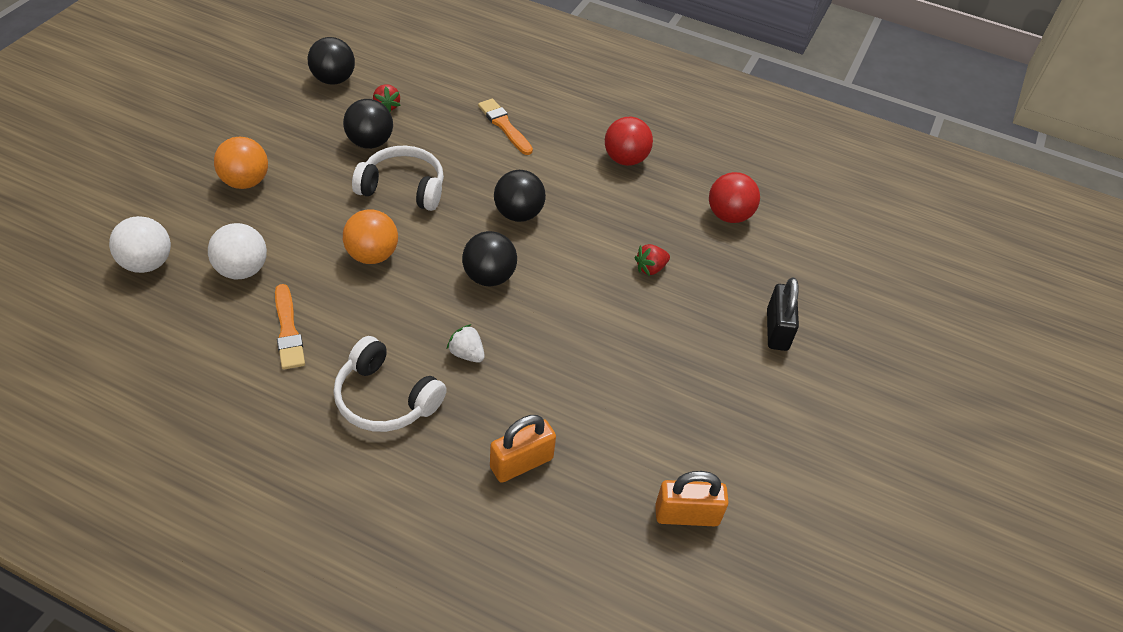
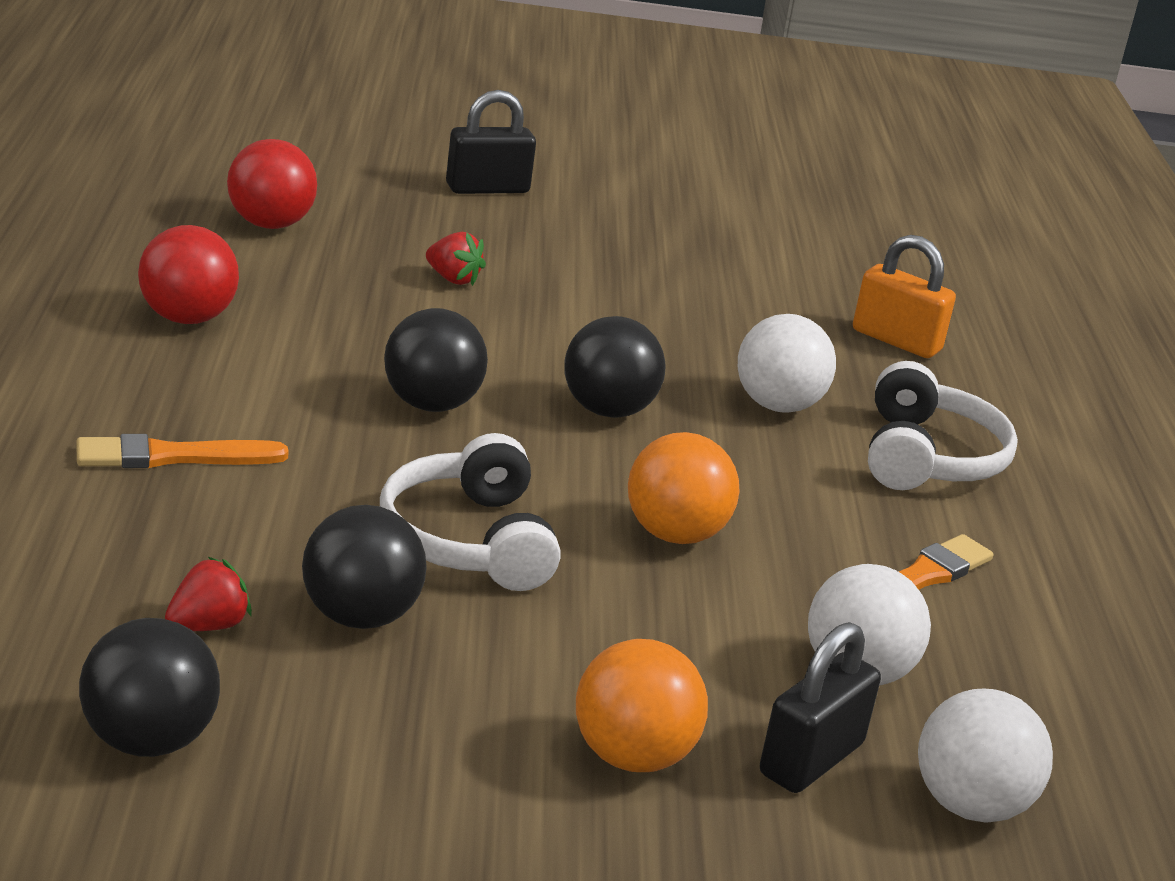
camera: 115 degrees left, 20 degrees down
white strawberry [446,324,485,363] -> white ball [738,314,836,413]
orange brush [478,99,533,155] -> orange brush turned 45 degrees clockwise [76,434,289,468]
orange padlock [655,471,729,526] -> none
none -> black padlock [760,622,881,793]

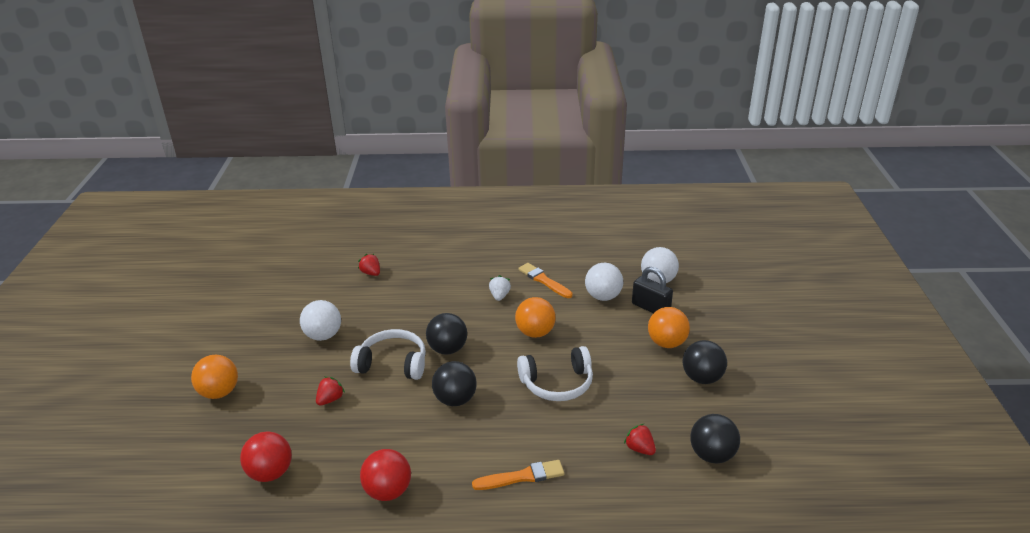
camera: 85 degrees left, 5 degrees up
orange brush [76,434,289,468] -> orange brush turned 90 degrees counterclockwise [472,460,564,490]
black ball [302,505,427,629] -> black ball moved to [683,340,727,384]
black padlock [446,90,536,194] -> orange ball [191,355,238,399]
white ball [738,314,836,413] -> white ball moved to [300,300,341,341]
orange padlock [853,235,956,358] -> red strawberry [358,254,380,276]
white headphones [868,361,1018,490] -> white headphones moved to [350,329,426,380]
none -> white strawberry [489,275,511,301]

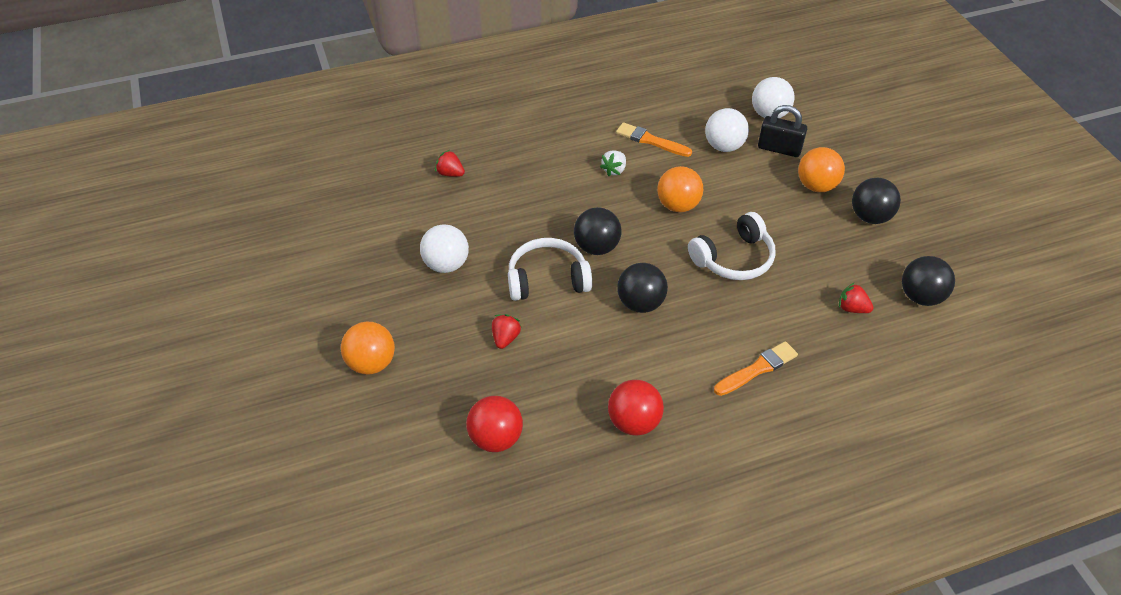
camera: 20 degrees left, 15 degrees up
white strawberry [489,275,511,301] -> white strawberry turned 135 degrees counterclockwise [600,150,626,176]

